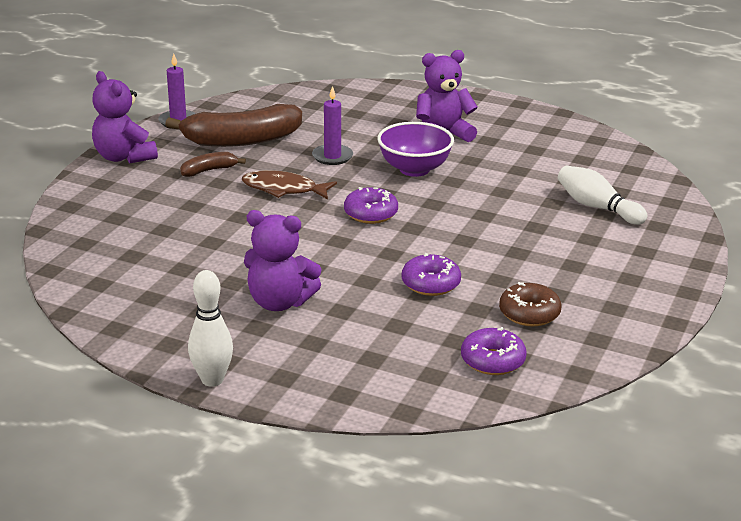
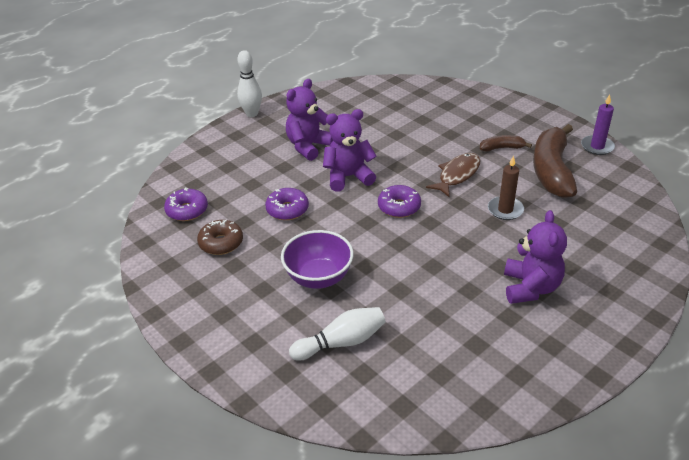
camera: 115 degrees right, 10 degrees up
purple teddy bear [92,71,158,164] -> purple teddy bear moved to [323,109,376,192]
brown banana [180,152,246,177] -> brown banana turned 90 degrees counterclockwise [480,135,532,152]
purple candle [312,86,353,165] -> brown candle [488,155,524,220]
purple bowl [377,122,454,177] -> purple bowl moved to [281,230,354,289]

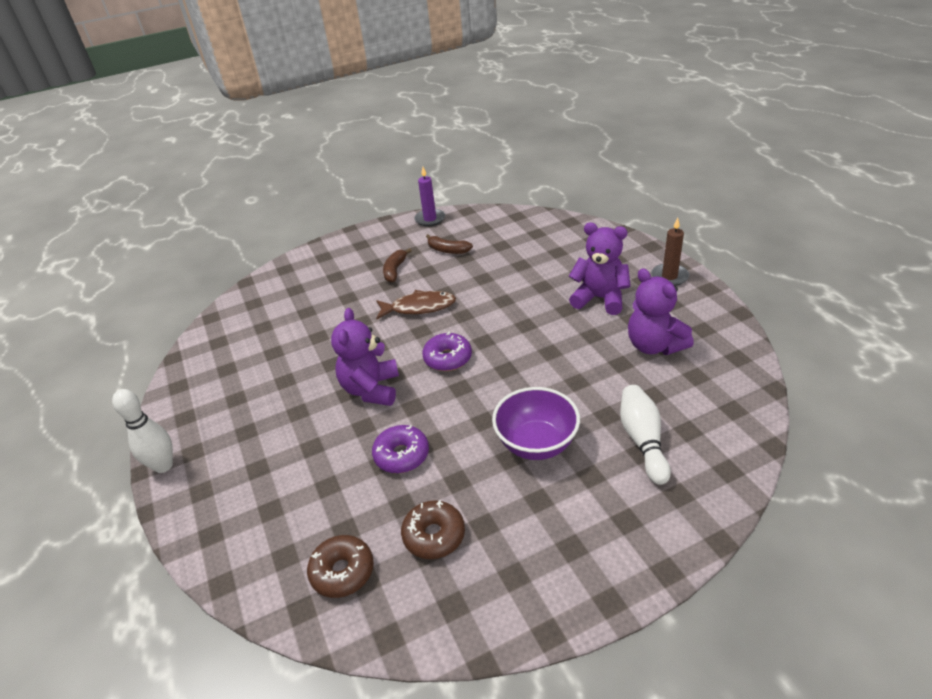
camera: 70 degrees left, 0 degrees up
purple donut [164,188,208,221] -> brown donut [307,535,374,598]
purple teddy bear [286,79,334,161] -> purple teddy bear moved to [628,268,694,355]
brown fish [426,153,480,198] -> brown fish turned 120 degrees clockwise [376,290,456,319]
brown candle [488,155,524,220] -> brown candle moved to [651,218,689,286]
brown banana [533,124,577,198] -> brown banana [426,234,473,254], size x0.47

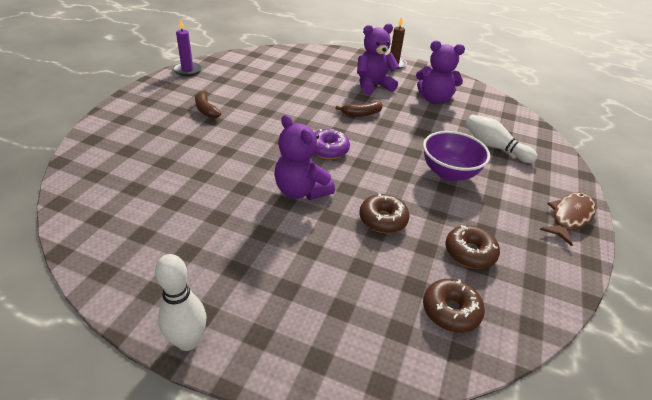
camera: 50 degrees left, 0 degrees up
purple donut [372,425,429,473] -> brown donut [359,193,410,233]
brown fish [376,290,456,319] -> brown fish moved to [540,193,596,246]
brown banana [426,234,473,254] -> brown banana moved to [336,101,383,117]

